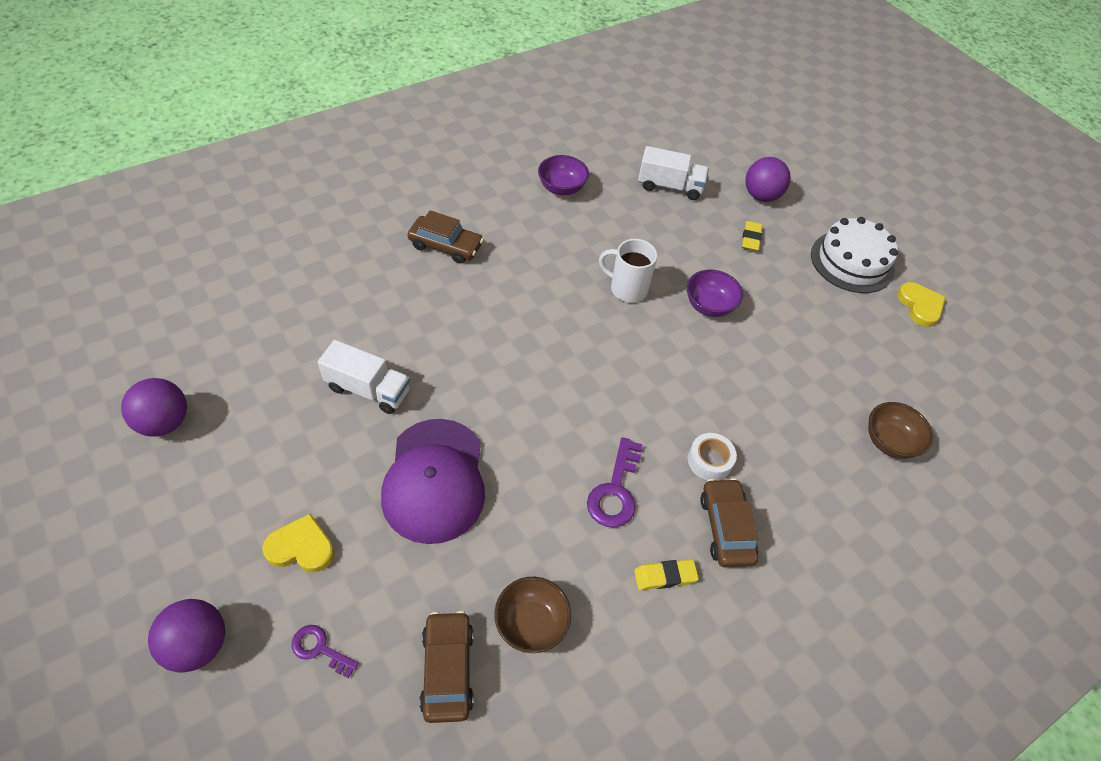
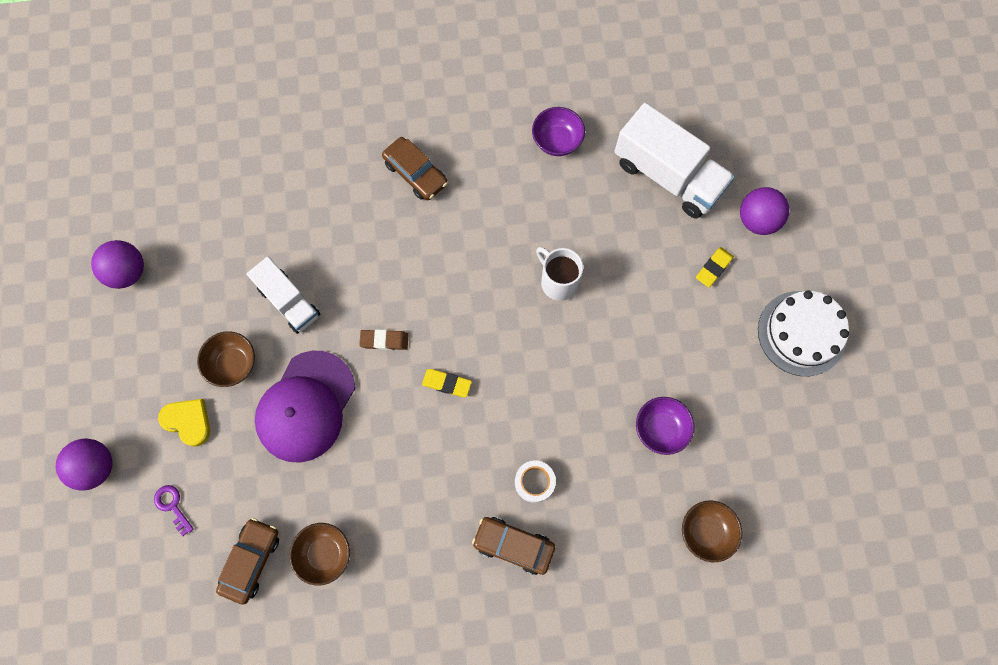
camera: 30 degrees right, 20 degrees up
purple key [587,437,643,528] -> none
yellow eraser [634,559,699,590] -> yellow eraser moved to [422,369,472,397]
white truck [638,146,709,200] -> white truck [614,103,735,218], size x1.59
purple bowl [687,269,743,317] -> purple bowl moved to [636,397,694,455]
brown car [700,478,758,567] -> brown car turned 90 degrees counterclockwise [472,517,555,575]
yellow heart [897,282,946,327] -> none
none -> brown bowl [197,331,255,387]
none -> brown eraser [359,329,408,350]

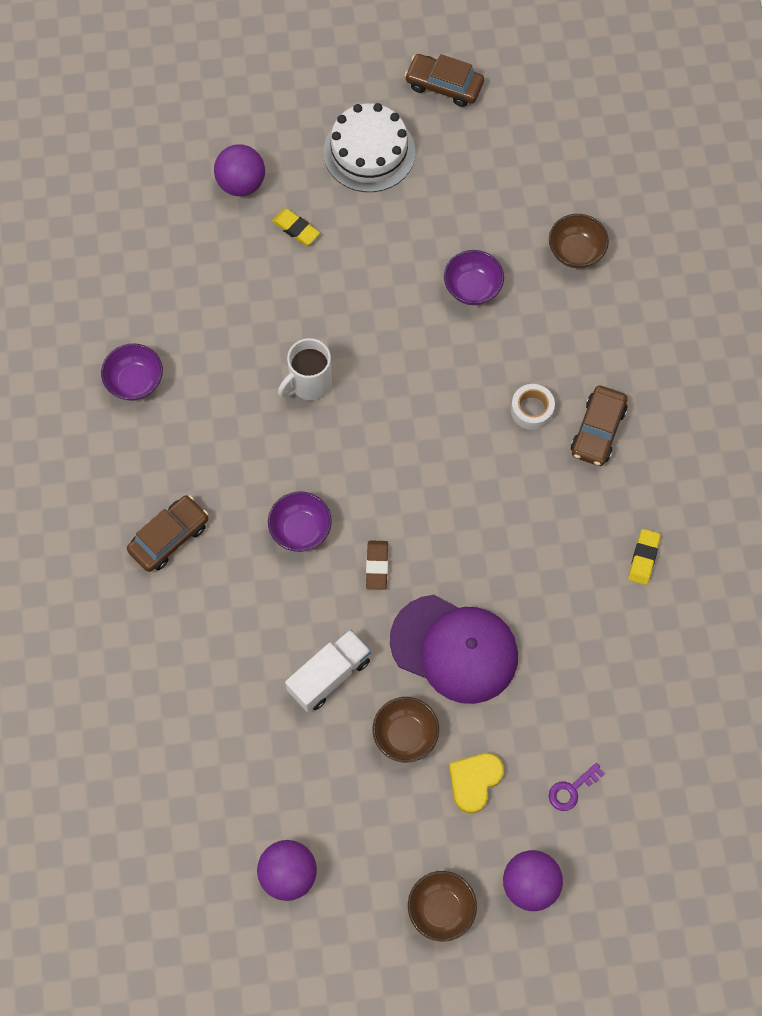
camera: 90 degrees left, 5 degrees down
brown car [216,518,279,604] -> brown car moved to [405,54,484,107]
brown bowl [289,523,350,586] -> brown bowl moved to [408,871,477,942]
yellow eraser [422,369,472,397] -> yellow eraser moved to [628,529,661,585]
white truck [614,103,735,218] -> none
none -> purple bowl [268,491,332,552]

